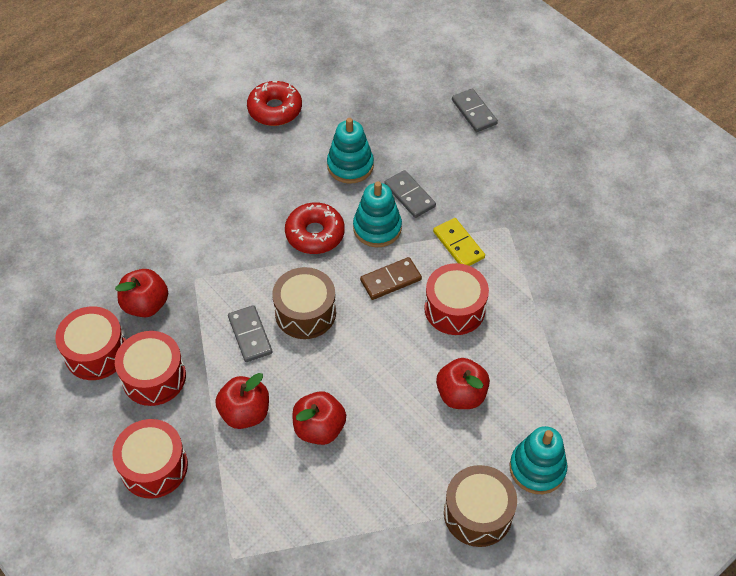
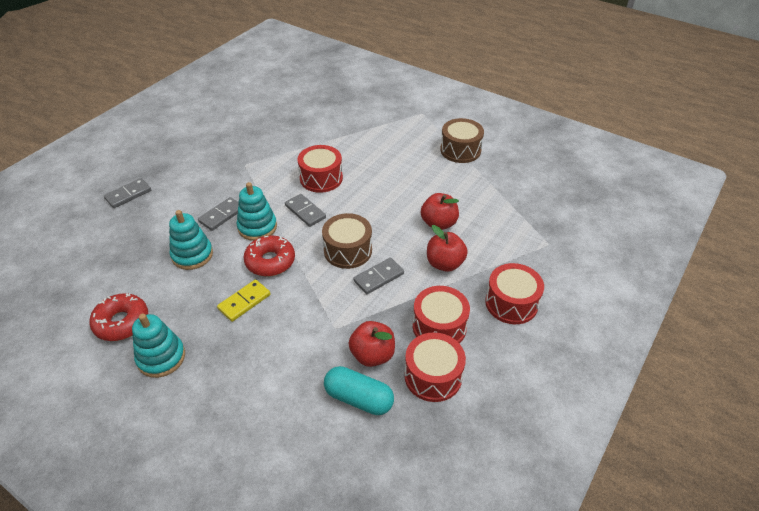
camera: 105 degrees left, 10 degrees down
brown domino [360,257,422,300] -> grey domino [285,194,326,227]
yellow domino [433,218,485,266] -> yellow domino moved to [217,280,270,322]
red apple [436,358,490,409] -> none
turquoise stacking toy [510,426,567,494] -> turquoise stacking toy moved to [132,314,185,378]
none -> turquoise capsule [324,366,394,415]

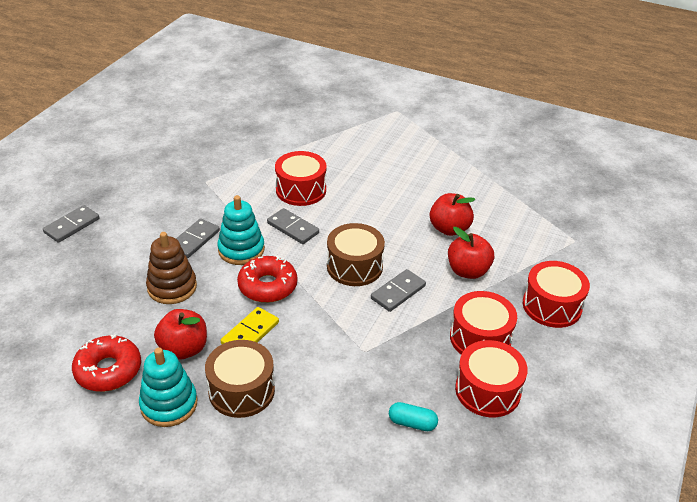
camera: 10 degrees left, 5 degrees down
turquoise stacking toy [169,210,213,270] -> brown stacking toy [146,232,197,304]
turquoise capsule [324,366,394,415] -> turquoise capsule [389,402,438,431], size x0.59
red apple [349,321,395,367] -> red apple moved to [154,309,207,360]
brown drum [440,118,484,163] -> brown drum moved to [205,340,275,418]

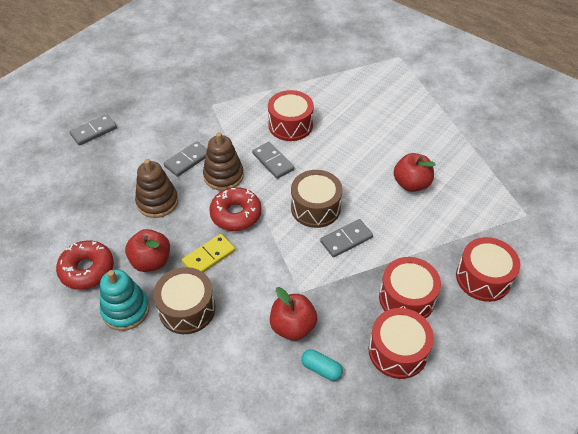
camera: 15 degrees right, 10 degrees up
turquoise stacking toy [217,195,265,265] -> brown stacking toy [203,132,244,191]
red apple [448,227,494,279] -> red apple moved to [270,287,318,341]

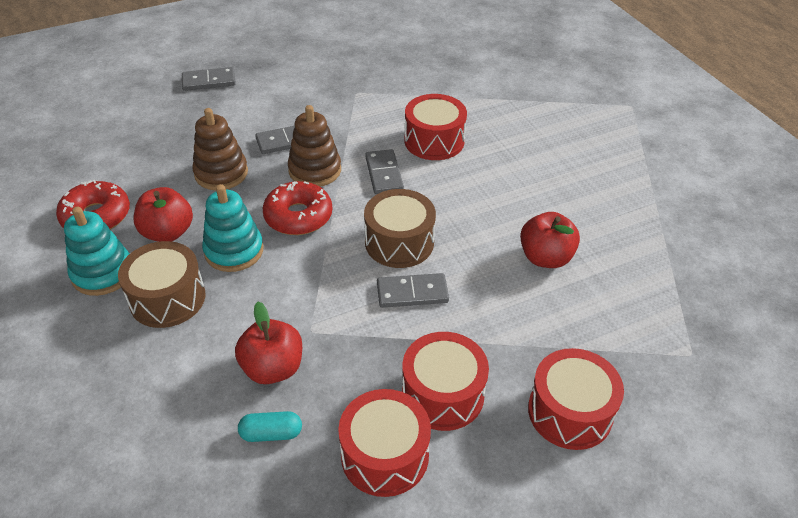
camera: 25 degrees right, 5 degrees down
yellow domino [182,234,235,273] -> turquoise stacking toy [202,184,264,272]
turquoise capsule [301,349,343,381] -> turquoise capsule turned 60 degrees counterclockwise [238,411,302,442]

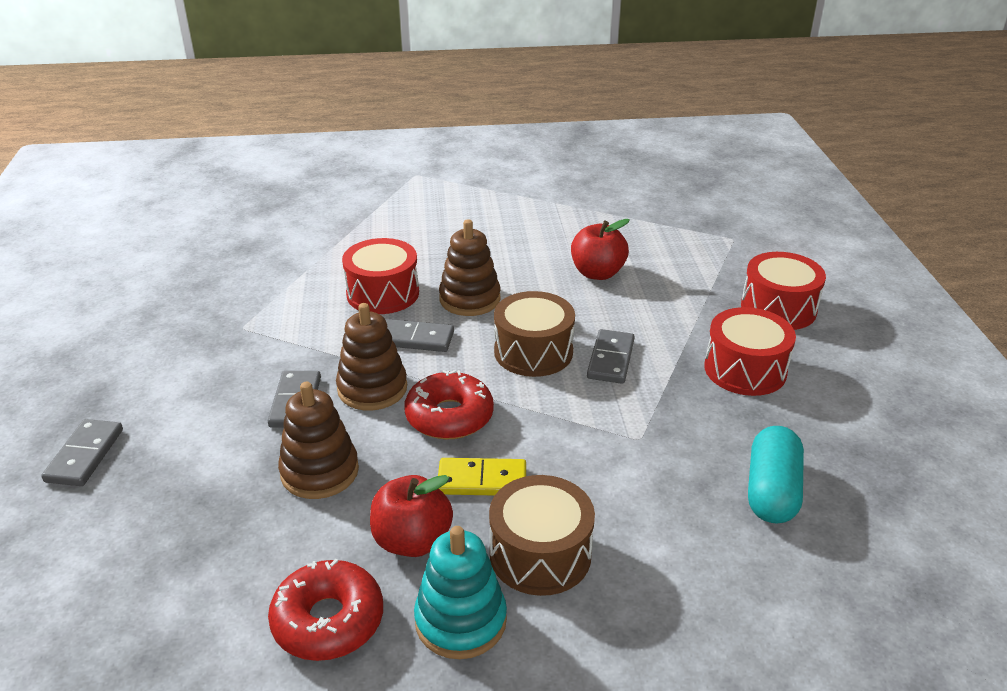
camera: 70 degrees left, 10 degrees down
turquoise stacking toy [202,184,264,272] -> yellow domino [438,458,526,496]
red apple [235,302,302,384] -> none
turquoise capsule [238,411,302,442] -> turquoise capsule [748,426,804,523], size x1.69
red drum [338,389,431,497] -> none
none -> brown stacking toy [439,219,500,316]

